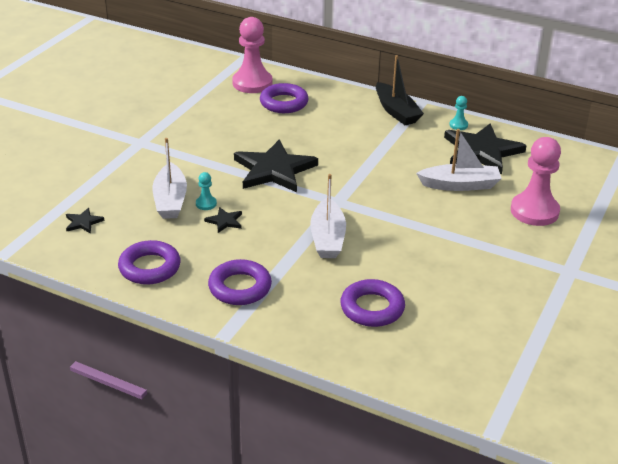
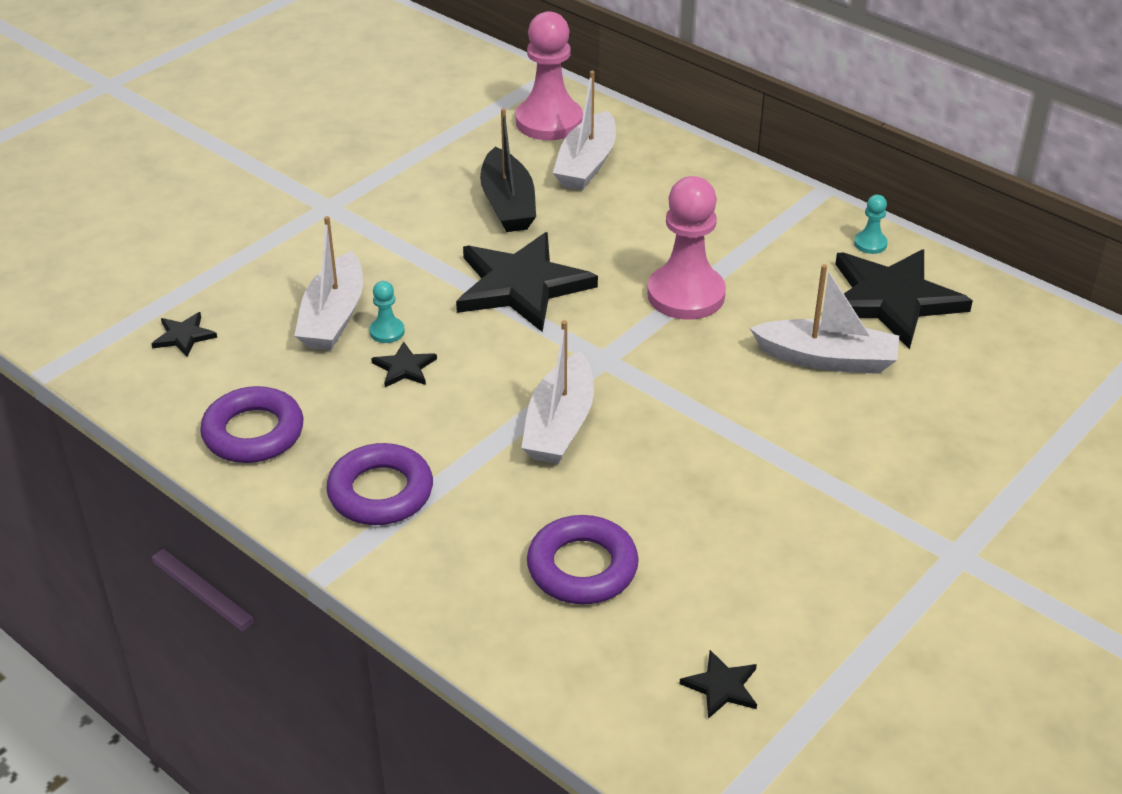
camera: 15 degrees right, 5 degrees up
purple ring [260,83,309,113] -> white boat [553,71,616,190]
black boat [376,55,424,125] -> black boat moved to [480,108,536,232]
pink pawn [511,137,561,226] -> pink pawn moved to [647,176,726,320]
none -> black star [680,650,757,719]

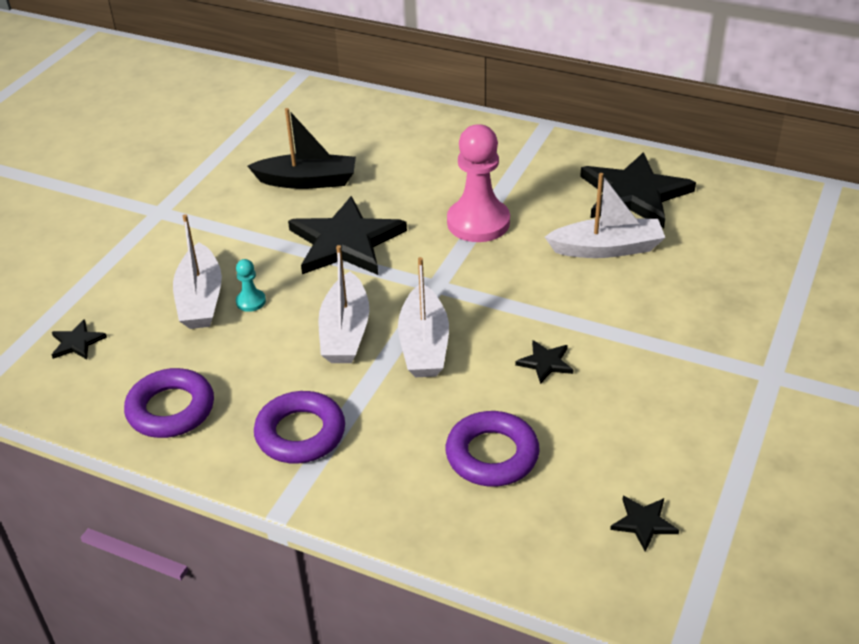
camera: 15 degrees left, 0 degrees up
black star [371,341,437,387] -> black star moved to [515,340,573,384]
black boat [480,108,536,232] -> black boat turned 60 degrees counterclockwise [248,108,356,189]
pink pawn [516,11,583,140] -> none
white boat [553,71,616,190] -> white boat moved to [318,245,369,363]
turquoise pawn [854,195,888,254] -> none

